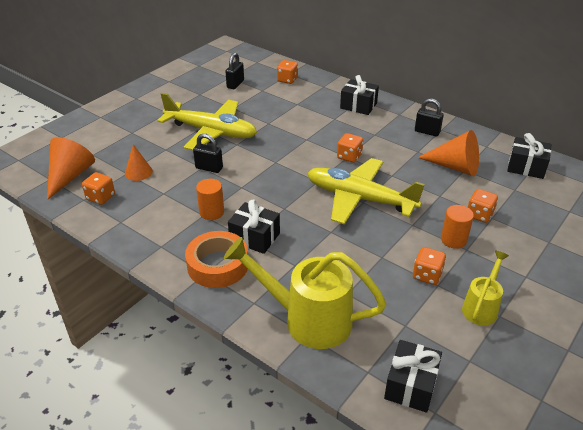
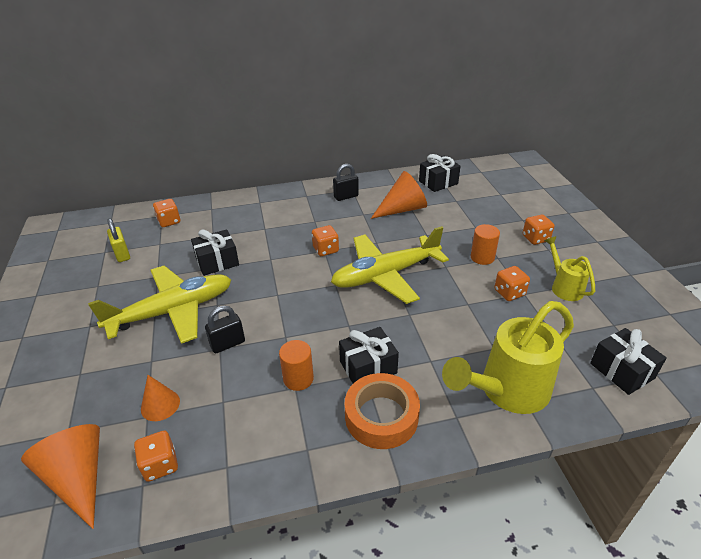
camera: 50 degrees left, 0 degrees up
black padlock [225,53,244,89] -> yellow padlock [107,218,130,262]
black gift [340,75,379,115] -> black gift moved to [191,229,239,276]
orange dice [468,189,498,223] -> orange dice moved to [523,214,554,245]

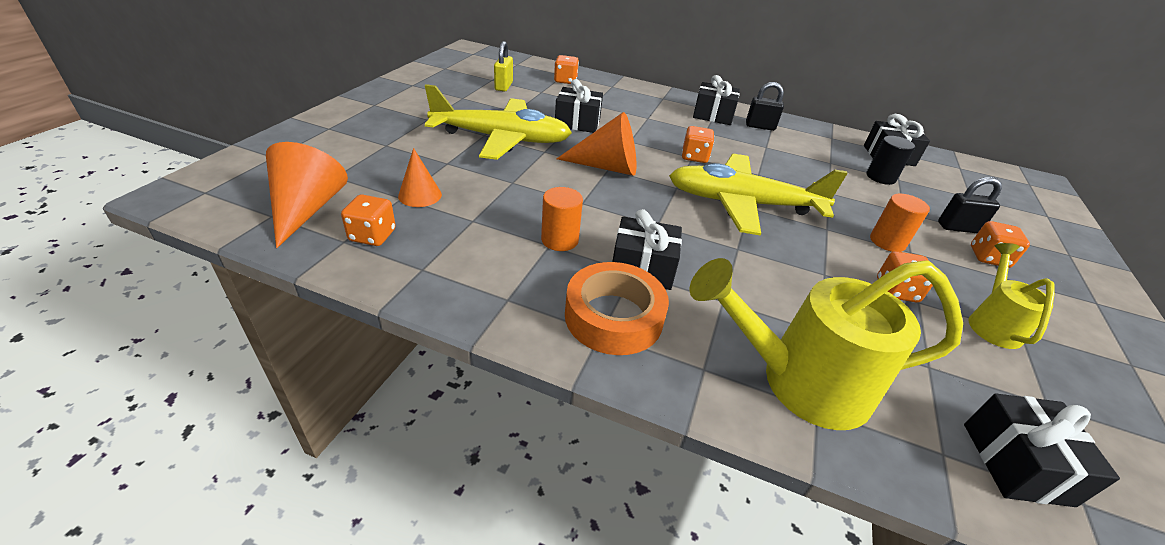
camera: 30 degrees right, 0 degrees up
black padlock [205,306,245,353] -> black padlock moved to [938,177,1002,233]
orange cone [371,171,427,219] -> orange cone moved to [556,112,637,176]
none -> black gift [693,75,740,125]
none -> black cylinder [866,136,915,185]

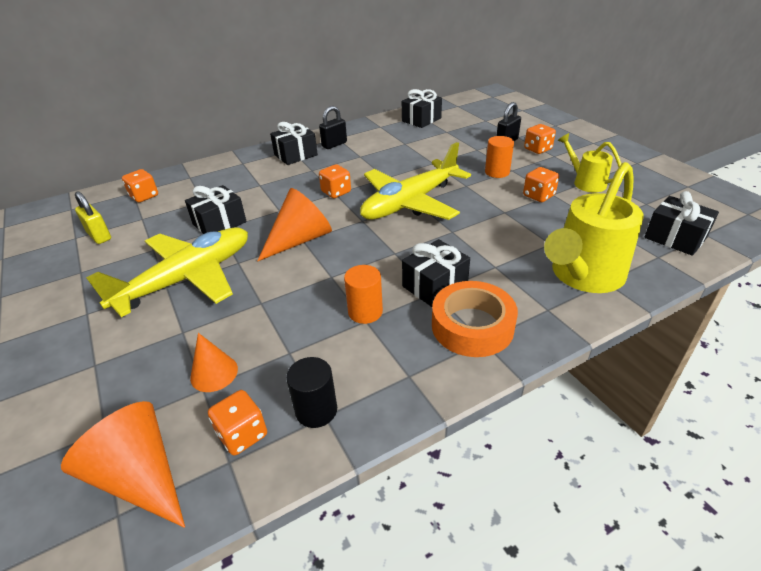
camera: 45 degrees left, 0 degrees up
black cylinder [866,136,915,185] -> black cylinder moved to [286,357,337,428]

